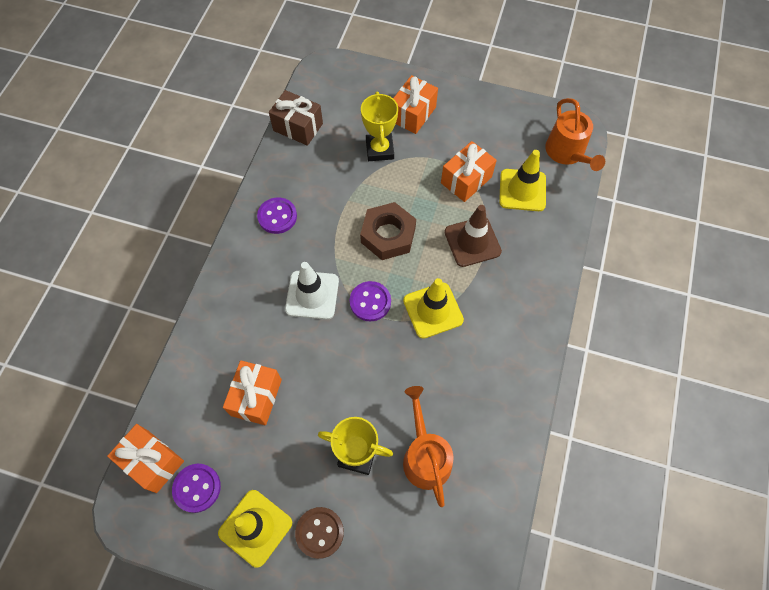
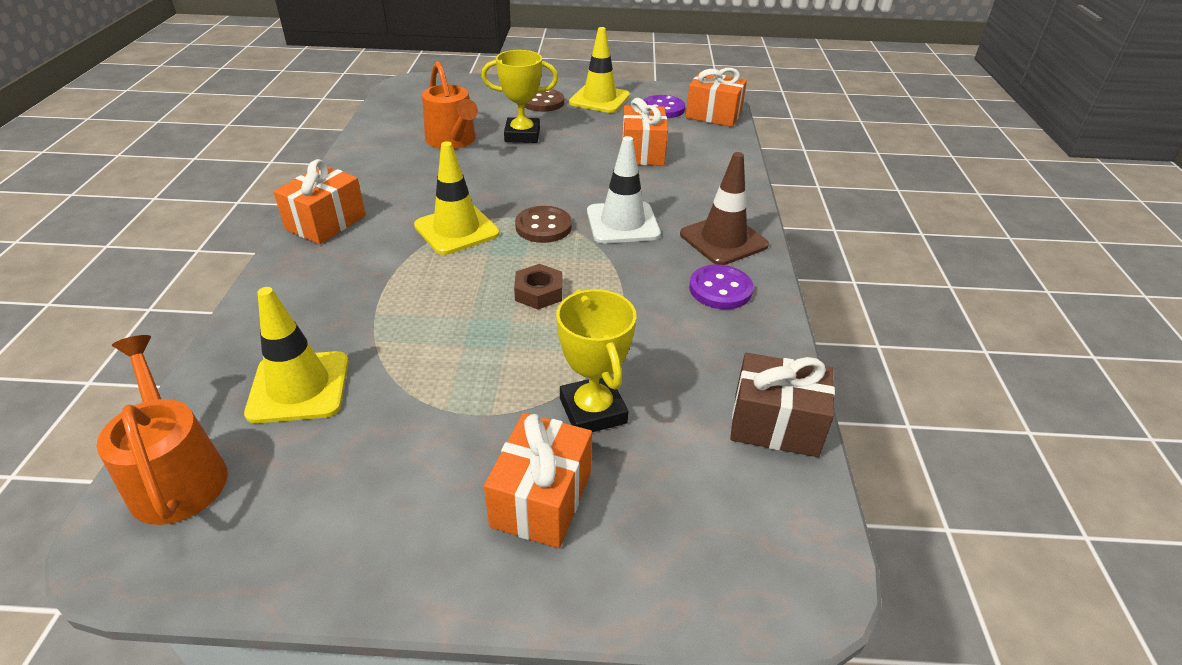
camera: 165 degrees right, 25 degrees down
purple button [350,281,391,322] -> brown button [515,206,572,243]
brown nut [360,202,416,260] -> brown nut [514,264,562,309], size x0.58
orange gift [441,141,497,202] -> orange gift moved to [273,159,366,244]
brown traffic cone [444,205,502,267] -> brown traffic cone moved to [680,152,769,265]

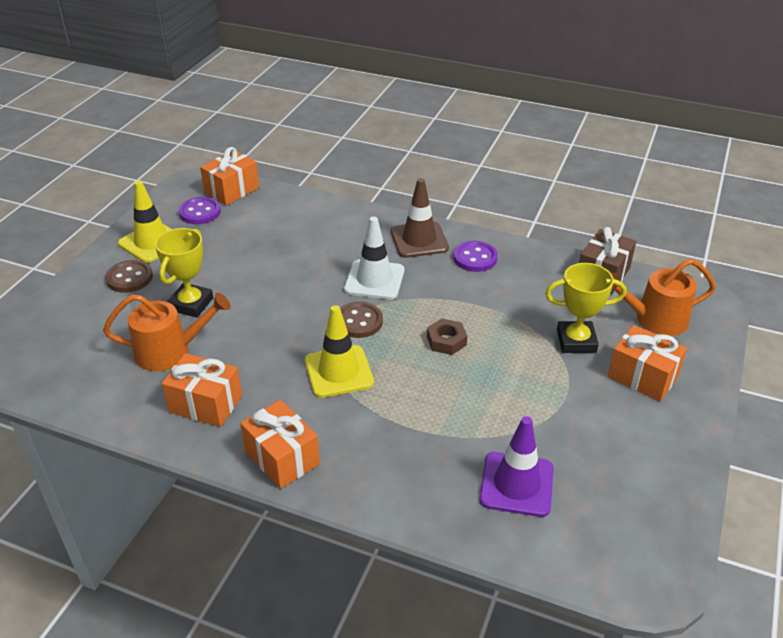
camera: 70 degrees left, 0 degrees up
orange watering can [97,335,227,525] -> orange watering can moved to [611,259,716,336]
yellow traffic cone [244,287,349,423] -> purple traffic cone [480,416,554,517]
orange gift [622,98,668,166] -> orange gift moved to [162,353,242,427]

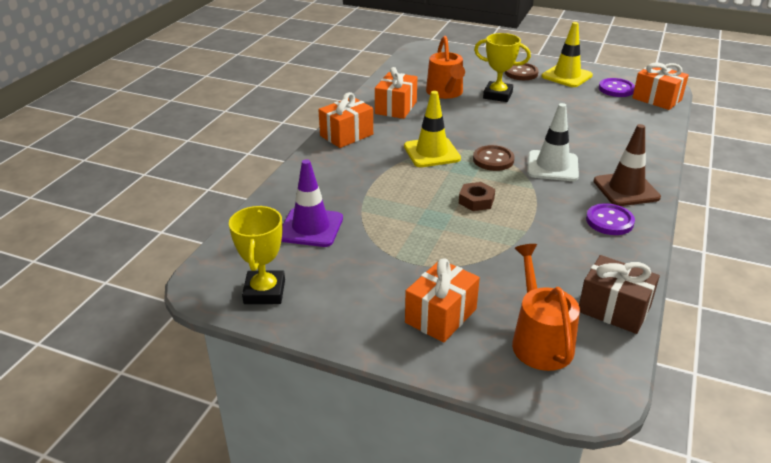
camera: 90 degrees right, 5 degrees down
yellow trophy [545,263,626,353] -> yellow trophy moved to [229,206,285,304]

